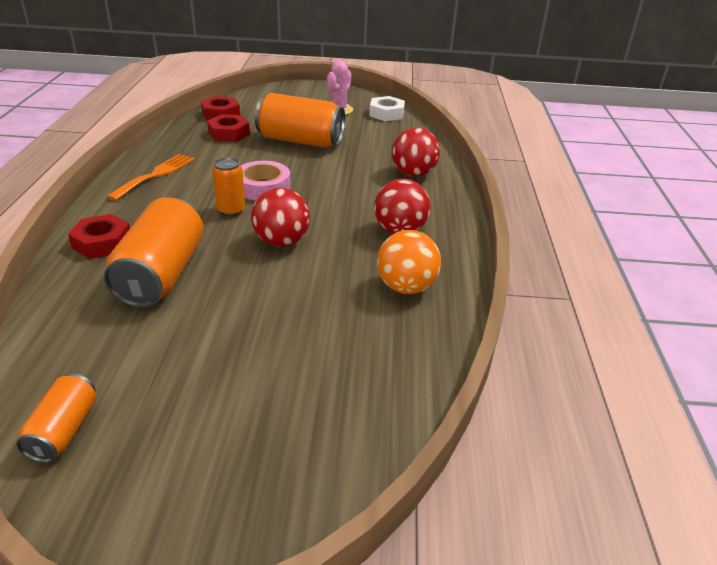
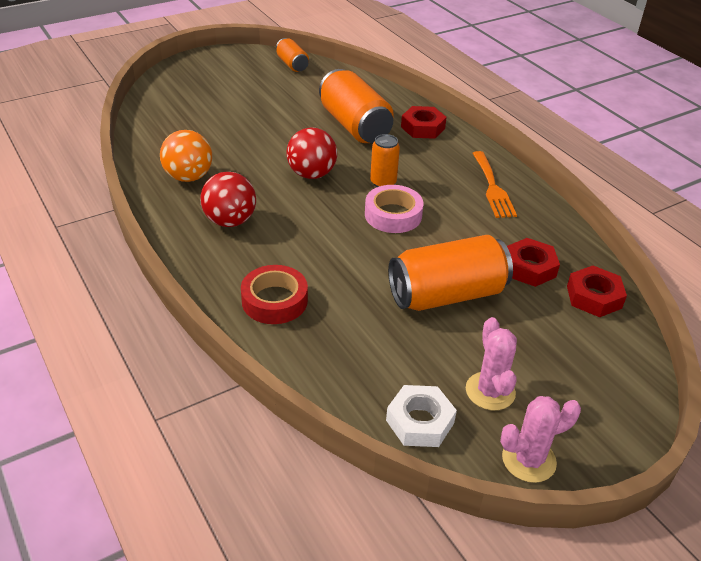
camera: 145 degrees right, 5 degrees up
red ball [392,127,440,177] -> red tape [241,265,308,324]
none -> pink cactus [500,396,581,483]

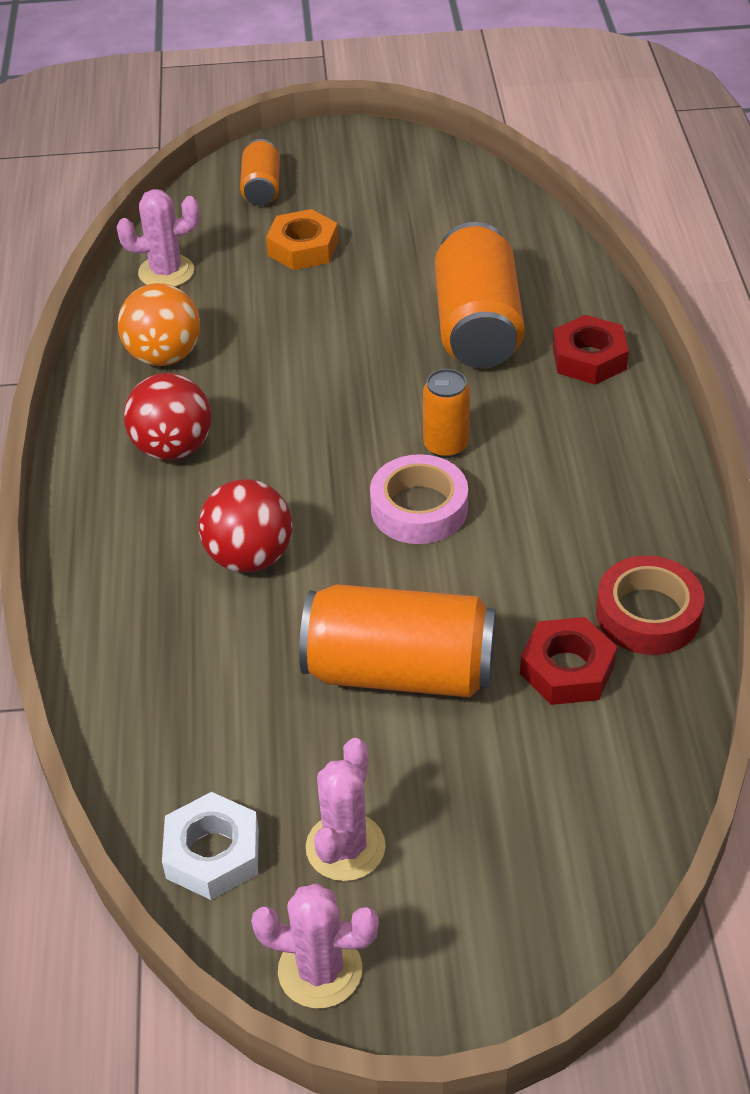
camera: 30 degrees right, 5 degrees up
red tape [241,265,308,324] -> red tape moved to [596,555,705,655]
orange can [276,38,309,72] -> orange can moved to [240,139,280,206]
red ball [286,127,337,179] -> red ball moved to [199,479,292,573]
orange fork [472,151,517,218] -> none
red nut [567,266,627,317] -> none
none -> pink cactus [116,189,200,287]
none -> orange nut [266,209,338,270]

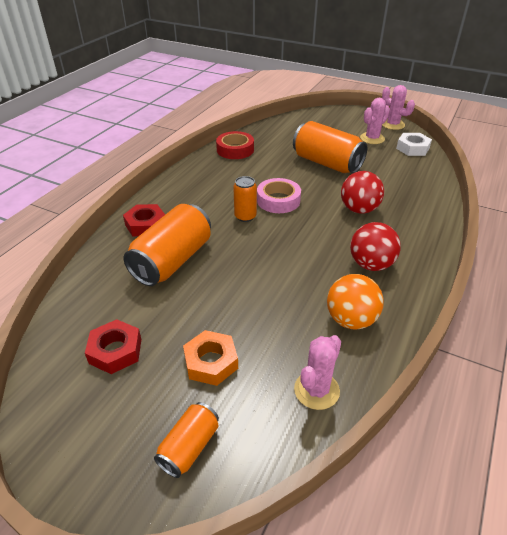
camera: 150 degrees left, 5 degrees down
pink cactus [116,189,200,287] -> pink cactus turned 75 degrees counterclockwise [294,335,341,410]
red nut [520,617,617,705] -> red nut moved to [85,319,141,374]

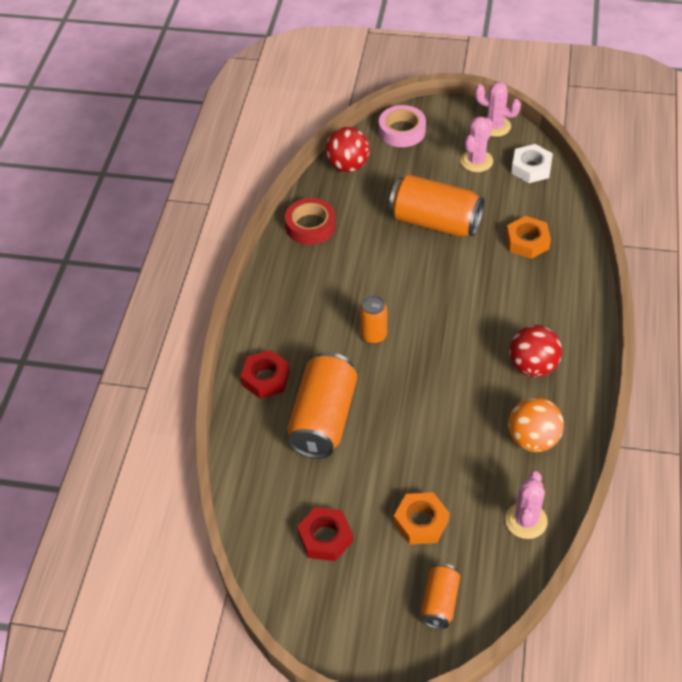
camera: 15 degrees left, 10 degrees up
pink tape [257,178,301,213] -> pink tape moved to [379,105,426,147]
red ball [341,171,384,213] -> red ball moved to [325,127,370,172]
none -> orange nut [506,216,551,259]

